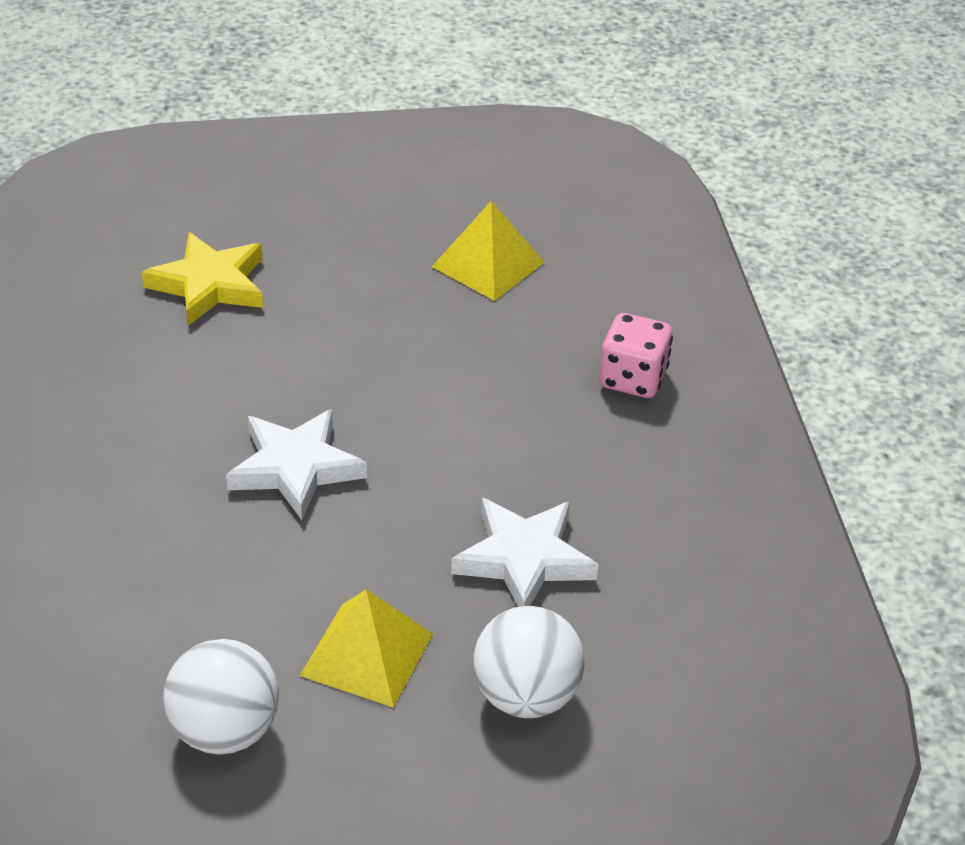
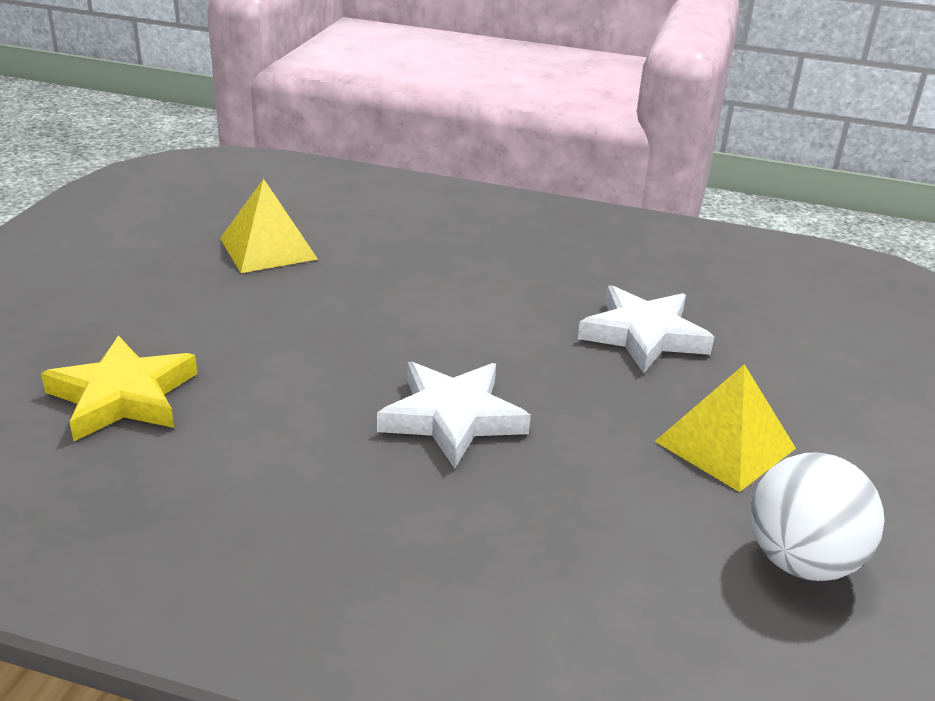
camera: 65 degrees left, 10 degrees down
white ball [473,606,585,718] -> none
pink dice [599,313,673,398] -> none

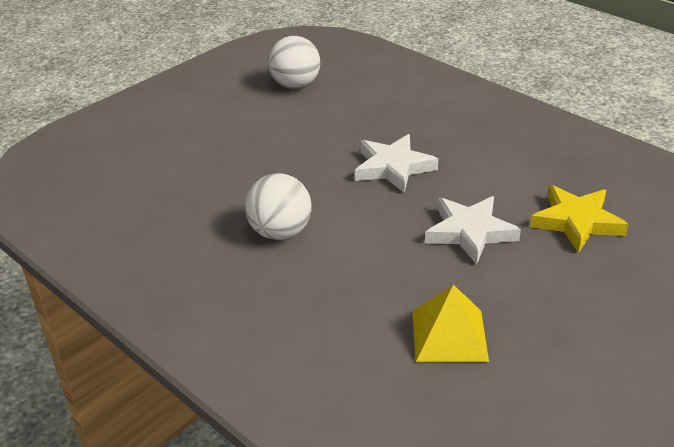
camera: 150 degrees left, 5 degrees up
white star [578,285,714,374] -> white star moved to [425,196,521,265]
yellow pyramid [655,364,796,492] -> none
none -> white ball [245,173,312,240]

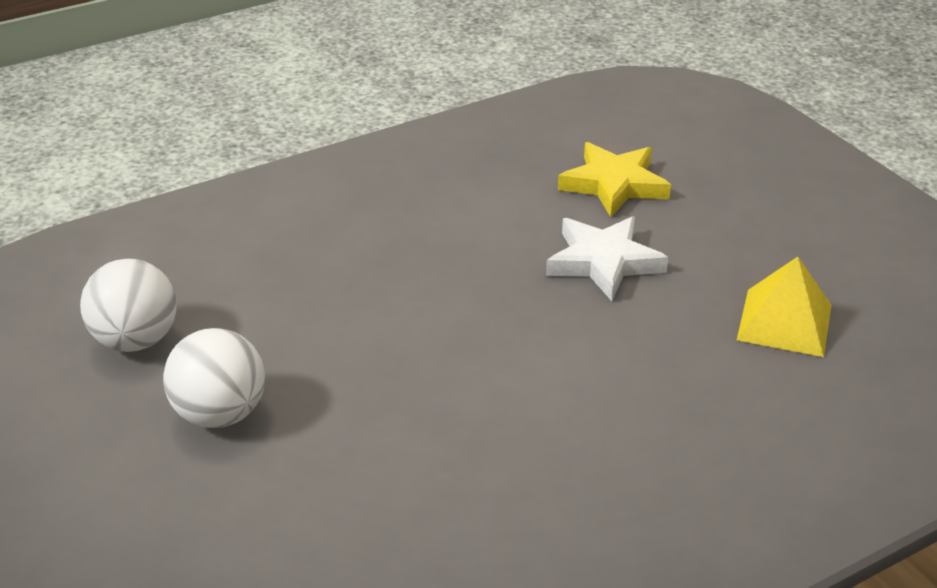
camera: 75 degrees left, 0 degrees up
white ball [245,173,312,240] -> white ball moved to [163,328,265,428]
white star [355,134,438,193] -> none

